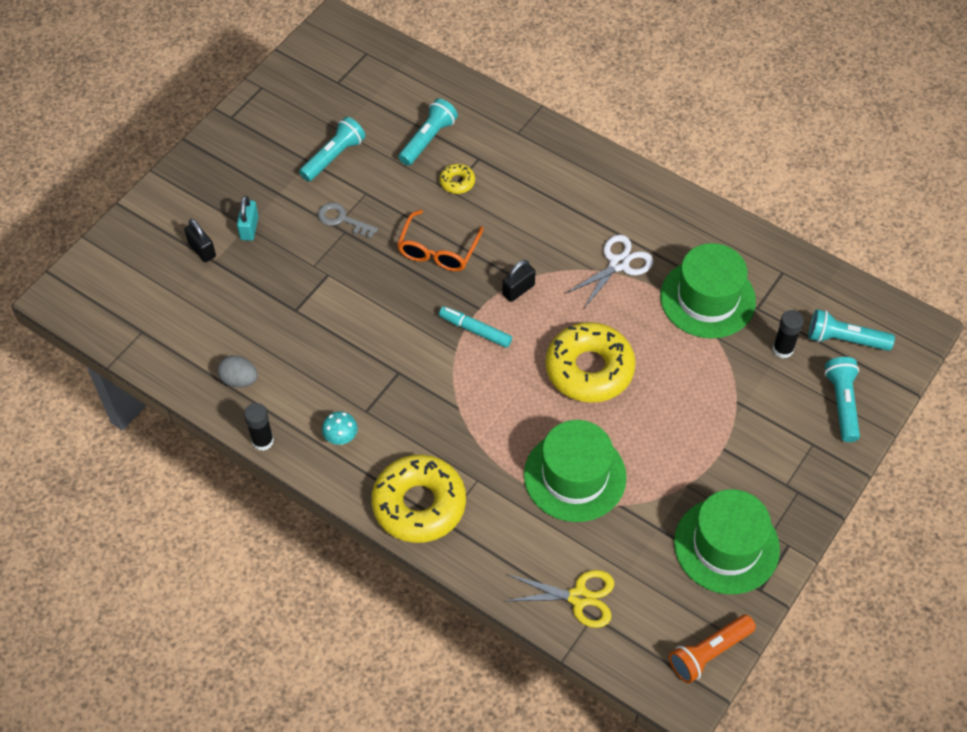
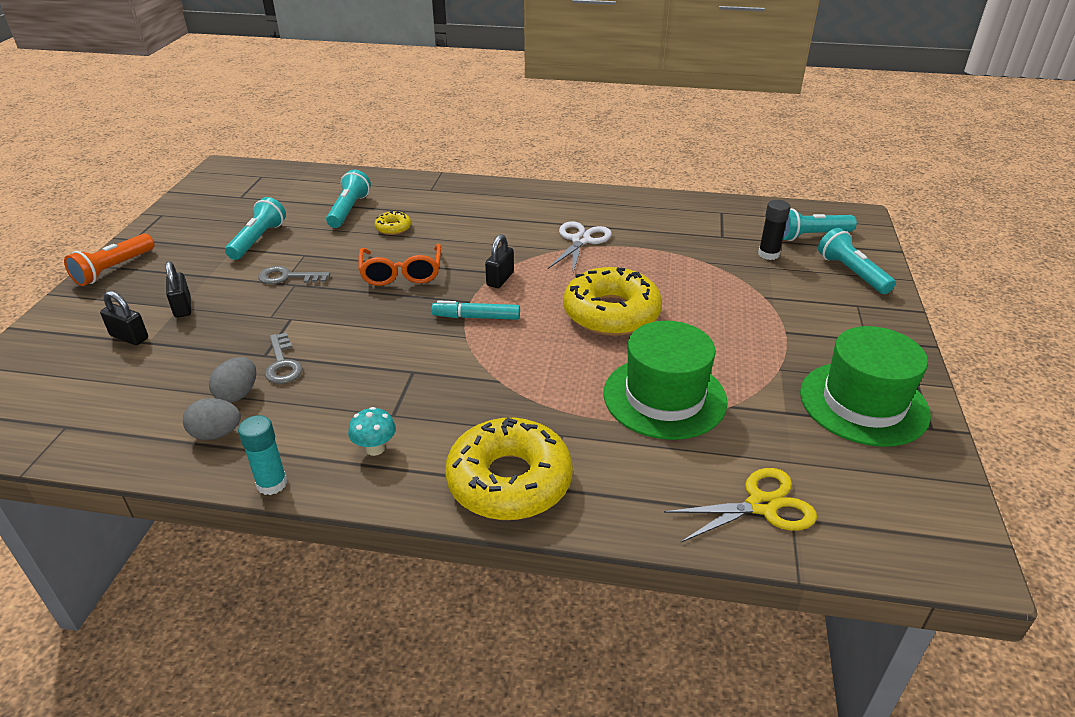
camera: 25 degrees left, 20 degrees down
turquoise padlock [237,196,259,241] -> black padlock [166,261,191,318]
black glue stick [244,403,274,451] -> turquoise glue stick [238,415,287,495]
green hat [660,243,756,338] -> none
orange flashlight [669,615,756,683] -> orange flashlight moved to [64,234,155,286]
none -> grey egg [209,357,256,403]
none -> grey key [265,333,303,384]

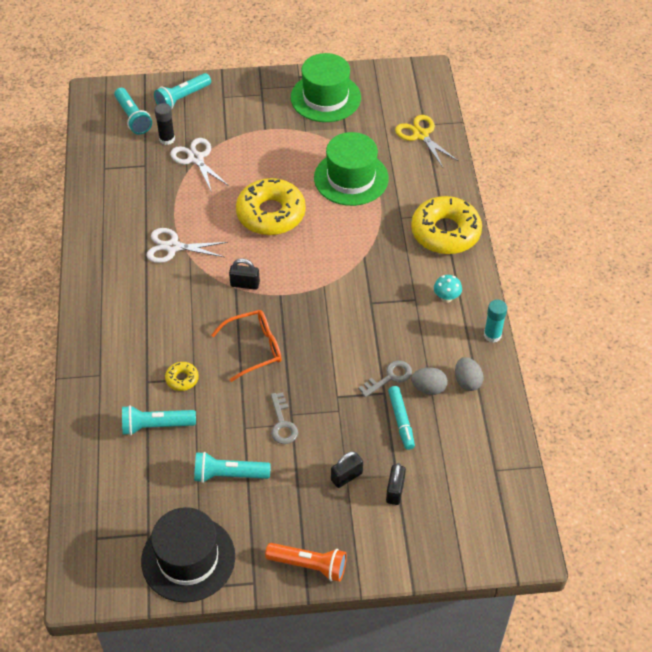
camera: 105 degrees left, 15 degrees up
turquoise marker [431,300,520,320] -> turquoise marker moved to [388,386,415,450]
none -> black hat [141,507,235,603]
none -> white scissors [170,138,229,193]

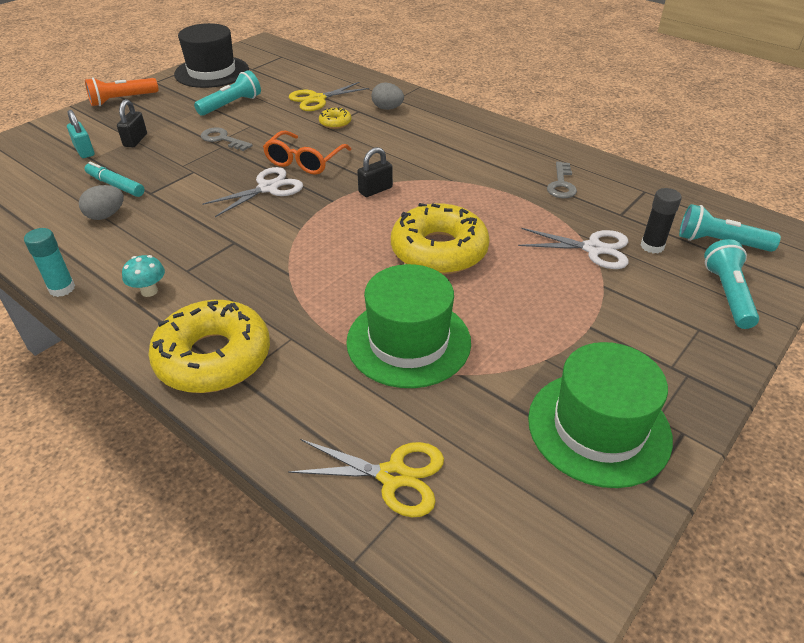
camera: 135 degrees right, 10 degrees down
turquoise flashlight [122,405,196,435] -> yellow scissors [289,82,369,111]
white scissors [146,228,228,263] -> white scissors moved to [202,167,303,217]
grey key [358,360,412,397] -> grey key moved to [547,162,577,198]
black padlock [386,463,406,505] -> turquoise padlock [67,110,94,158]
grey egg [455,357,484,391] -> grey egg moved to [372,82,404,110]

